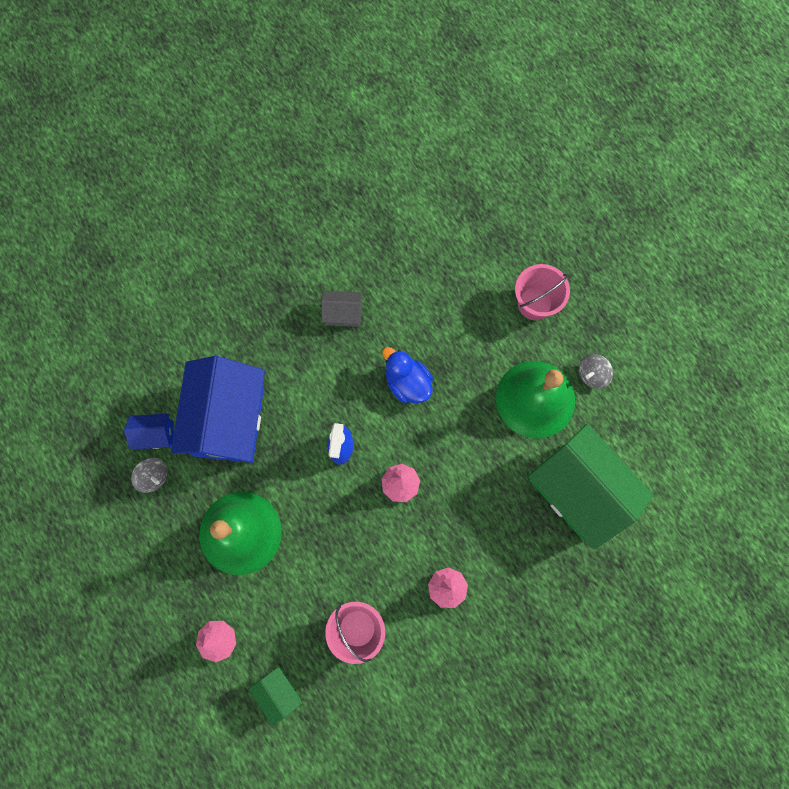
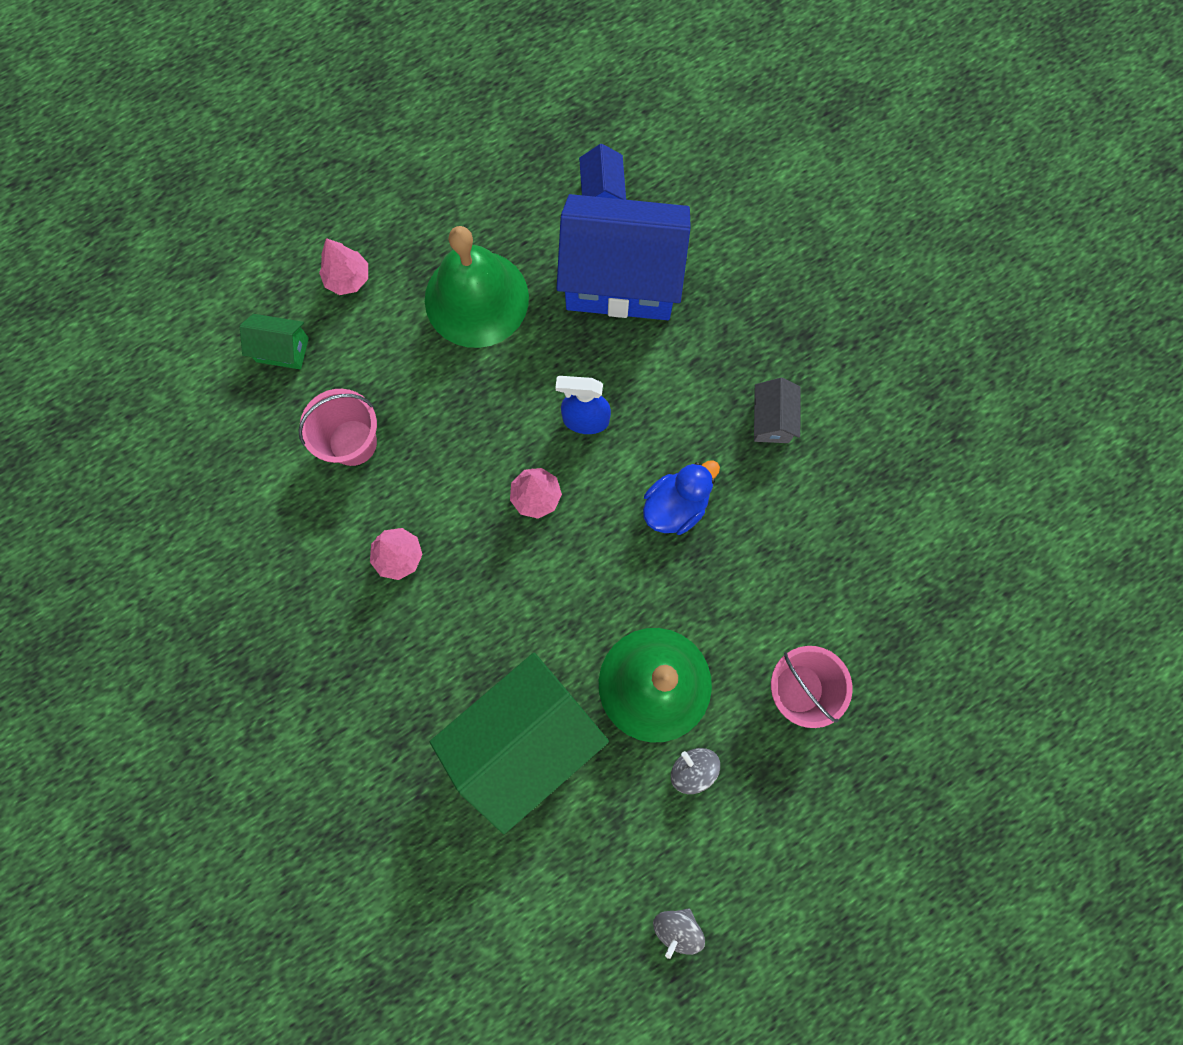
camera: 90 degrees right, 0 degrees up
grey spinning top [131,458,168,493] -> grey spinning top moved to [653,909,705,959]
green house [249,667,302,725] -> green house turned 45 degrees clockwise [240,314,309,369]

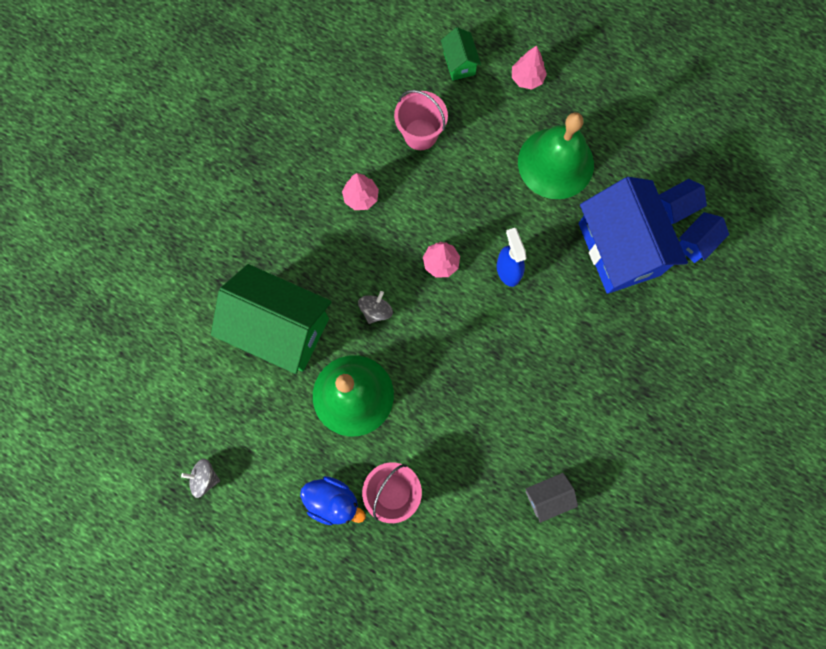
camera: 65 degrees right, 0 degrees up
blue duck [643,460,720,535] -> blue duck moved to [300,476,366,525]
grey spinning top [671,748,720,794] -> grey spinning top moved to [358,291,393,324]
grey house [754,378,801,443] -> grey house moved to [525,473,578,523]
none -> blue house [679,212,729,263]

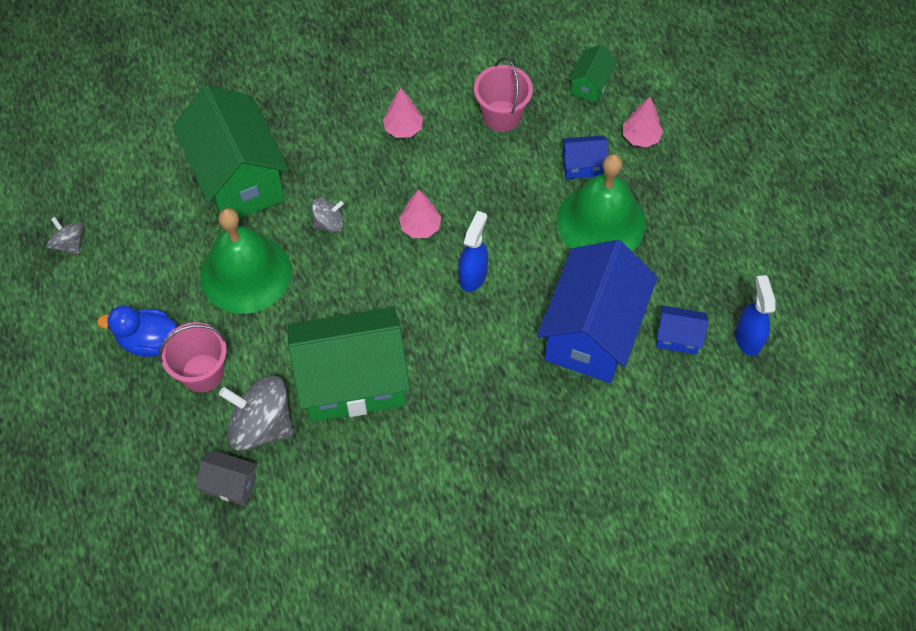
camera: 40 degrees right, 15 degrees down
blue duck [300,476,366,525] -> blue duck turned 120 degrees clockwise [97,306,177,357]
grey house [525,473,578,523] -> grey house moved to [196,450,257,506]
blue house [679,212,729,263] -> blue house moved to [561,135,608,179]
none -> grey spinning top [219,376,294,451]
none -> green house [288,307,410,422]
none -> blue spray bottle [735,275,775,356]

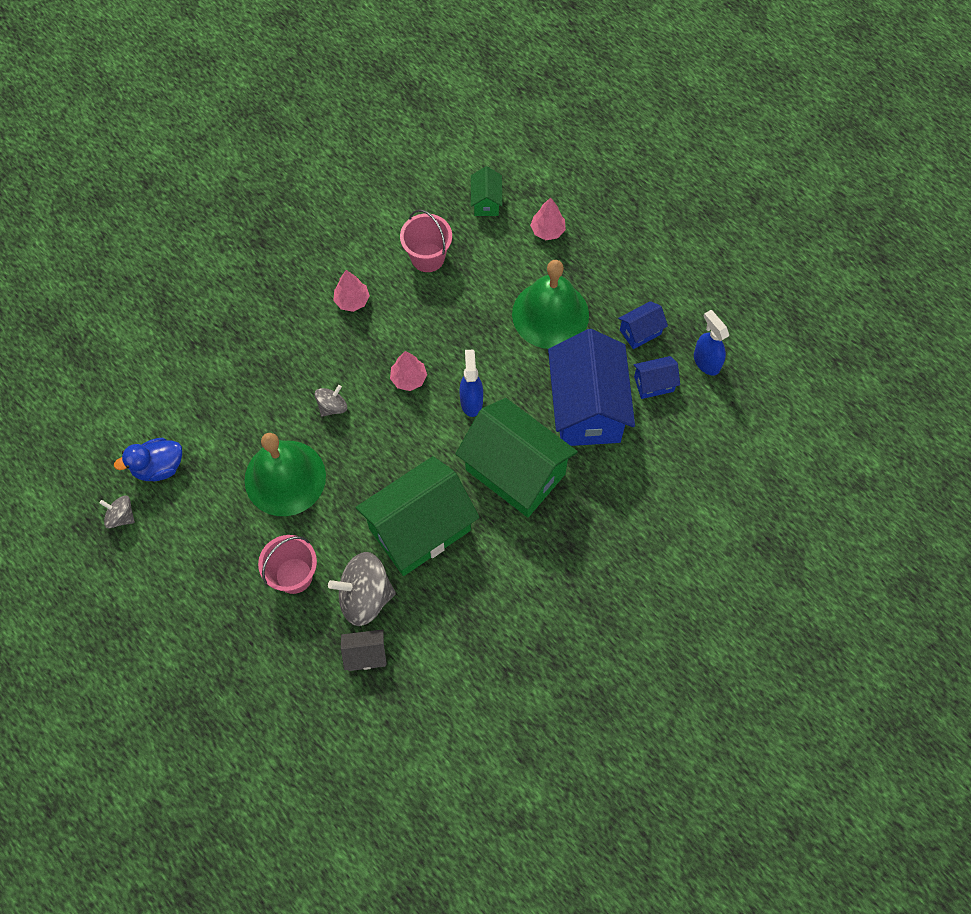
camera: 25 degrees left, 5 degrees up
blue duck [97,306,177,357] -> blue duck moved to [114,438,182,481]
green house [173,85,289,218] -> green house moved to [456,398,578,517]
blue house [561,135,608,179] -> blue house moved to [618,301,668,349]

